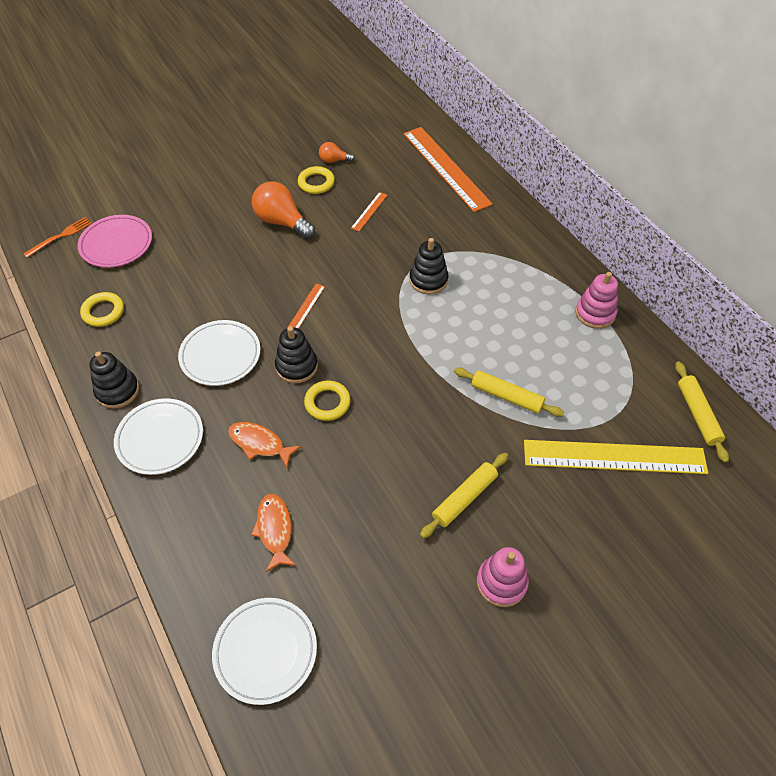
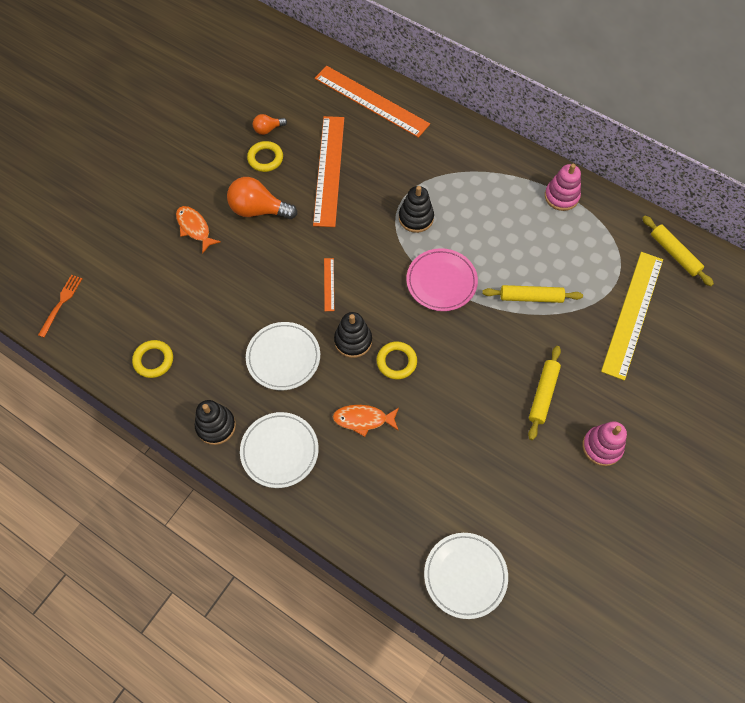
camera: 25 degrees left, 10 degrees up
pink plate [78,215,152,267] -> pink plate moved to [406,248,478,311]
orange fish [251,494,296,572] -> orange fish moved to [176,206,221,253]
orange ruler [351,192,387,231] -> orange ruler [313,116,344,227], size x2.38
yellow ruler [524,440,708,474] -> yellow ruler turned 45 degrees counterclockwise [601,252,663,380]

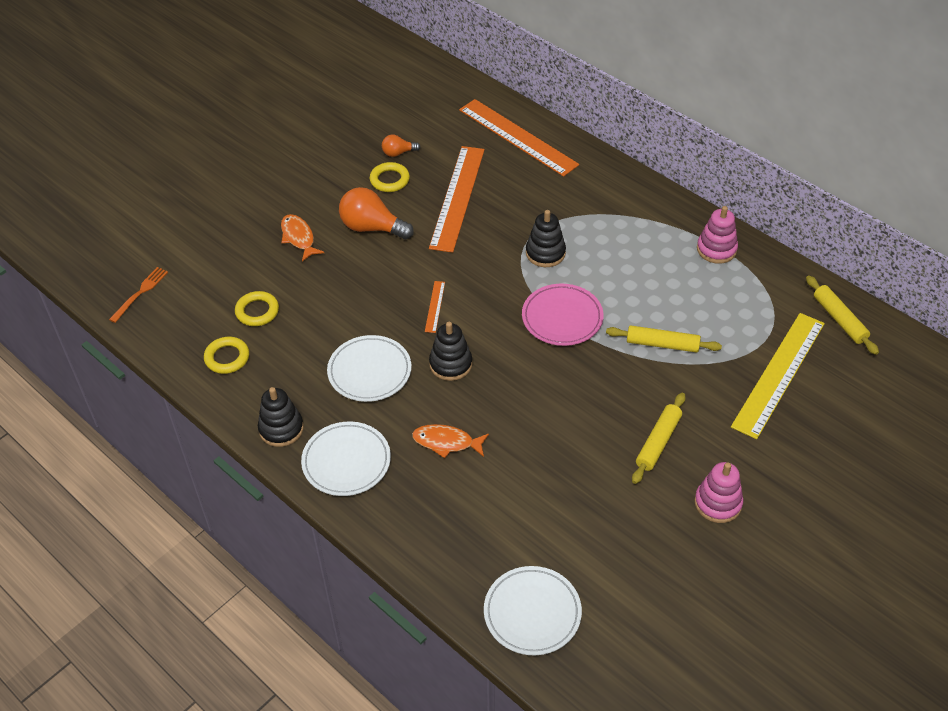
camera: 10 degrees right, 15 degrees down
yellow ring [377,341,417,380] -> yellow ring moved to [235,291,279,326]

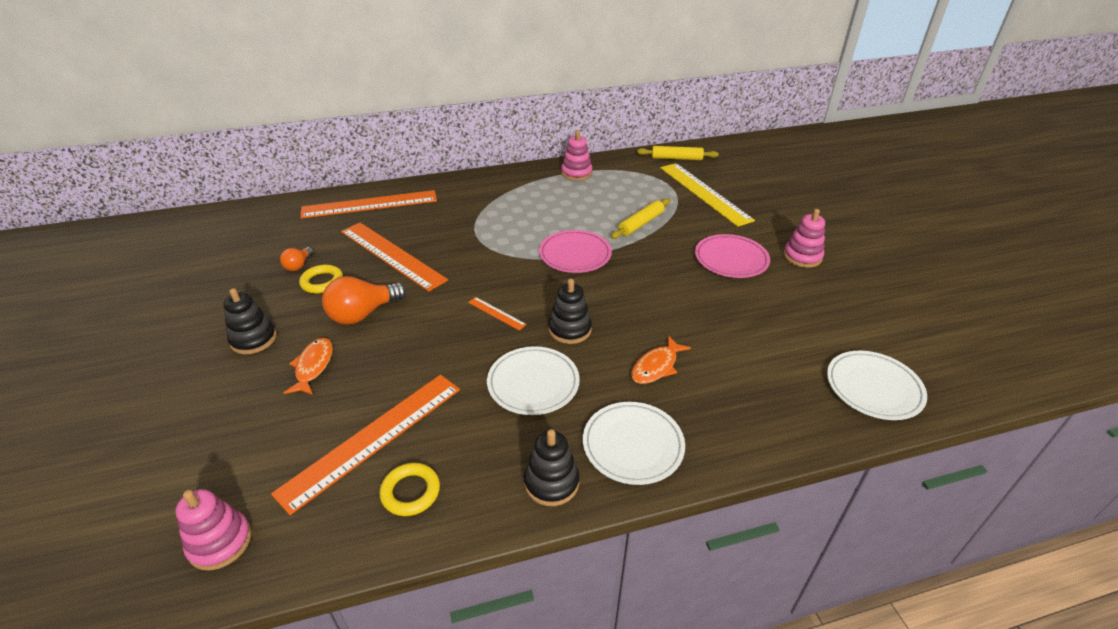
camera: 60 degrees left, 10 degrees down
orange fork [109,267,168,323] -> pink stacking toy [175,489,252,570]
yellow ring [235,291,279,326] -> orange ruler [271,375,460,515]
orange fish [281,214,324,261] -> orange fish turned 90 degrees clockwise [284,337,333,395]
black stacking toy [526,210,566,267] -> black stacking toy moved to [224,288,277,354]
yellow rolling pin [632,393,686,484] -> pink plate [695,234,770,278]

